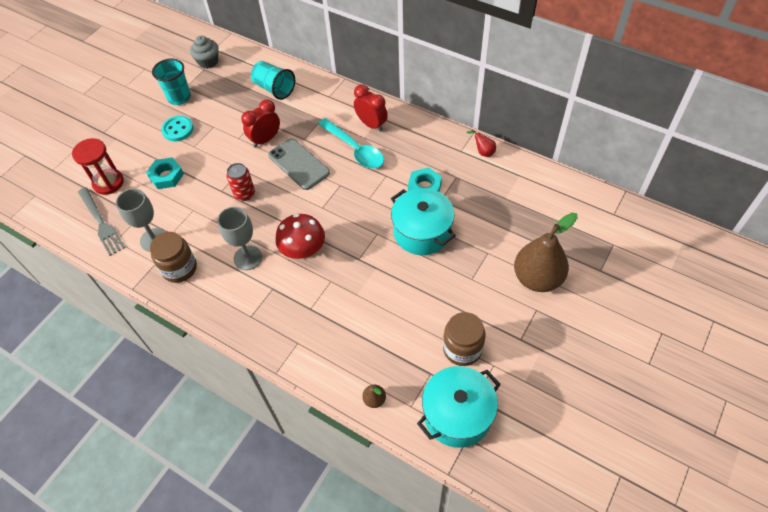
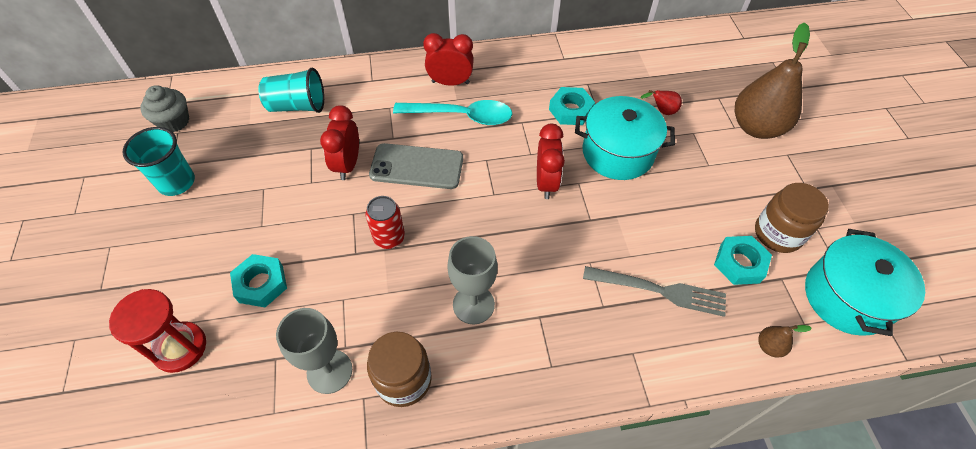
camera: 45 degrees left, 0 degrees up
grey fork [78,187,125,256] -> grey fork moved to [583,266,726,317]
turquoise button [161,116,194,141] -> none
red mushroom [275,214,325,259] -> none
red pear [466,129,496,157] -> red pear moved to [640,90,682,115]
none -> red clock [537,124,565,199]
none -> turquoise nut [714,236,772,285]

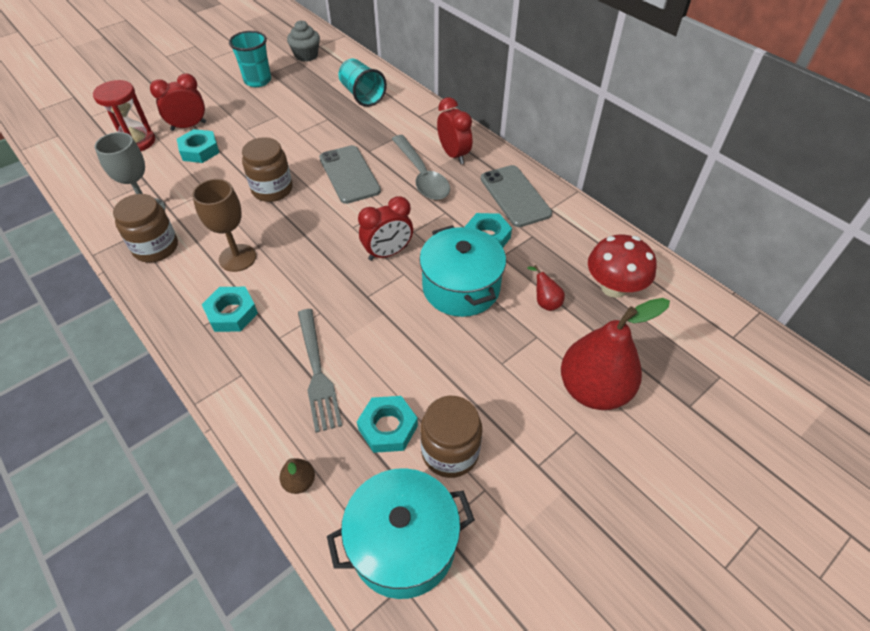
camera: 60 degrees right, 5 degrees down
red clock [320,105,359,180] -> red clock moved to [150,74,206,131]
red can [366,196,405,249] -> brown jar [242,137,292,202]
turquoise spoon [393,100,512,125] -> grey spoon [392,135,450,200]
grey goblet [447,236,498,324] -> brown goblet [192,179,256,272]
brown pear [735,23,810,139] -> red pear [561,298,670,410]
none -> turquoise nut [202,287,258,332]
none -> grey phone [481,165,552,227]
none -> red mushroom [588,235,657,298]

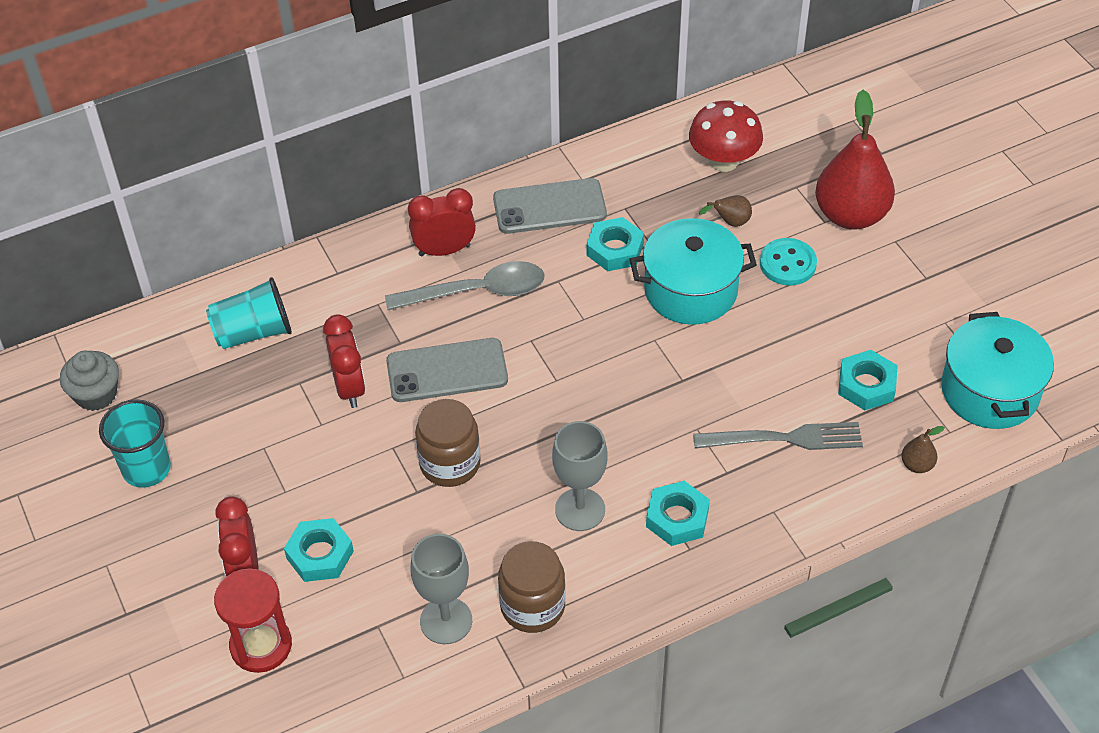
camera: 75 degrees left, 0 degrees up
brown goblet [192,179,256,272] -> grey goblet [552,421,608,531]
red clock [358,196,413,261] -> red clock moved to [323,314,366,408]
brown jar [420,396,482,478] -> none
red pear [527,265,565,311] -> brown pear [699,195,752,227]
none -> turquoise button [760,238,817,286]

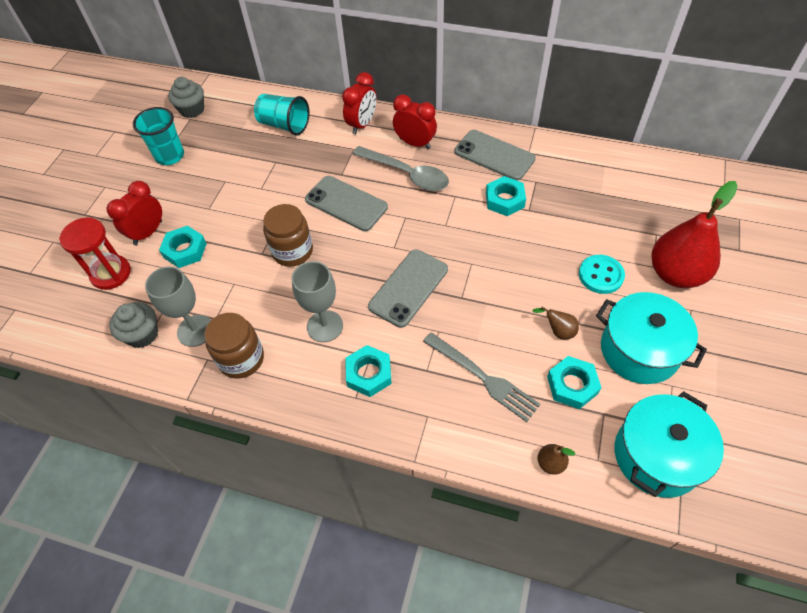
camera: 45 degrees right, 5 degrees up
red clock [323,314,366,408] -> red clock moved to [342,72,377,135]
turquoise pot [630,218,757,325] -> turquoise pot moved to [596,292,707,384]
red mushroom [689,100,763,172] -> none
brown pear [699,195,752,227] -> brown pear moved to [532,307,579,340]
none -> grey cupcake [109,302,158,348]
none -> grey phone [368,249,448,328]

